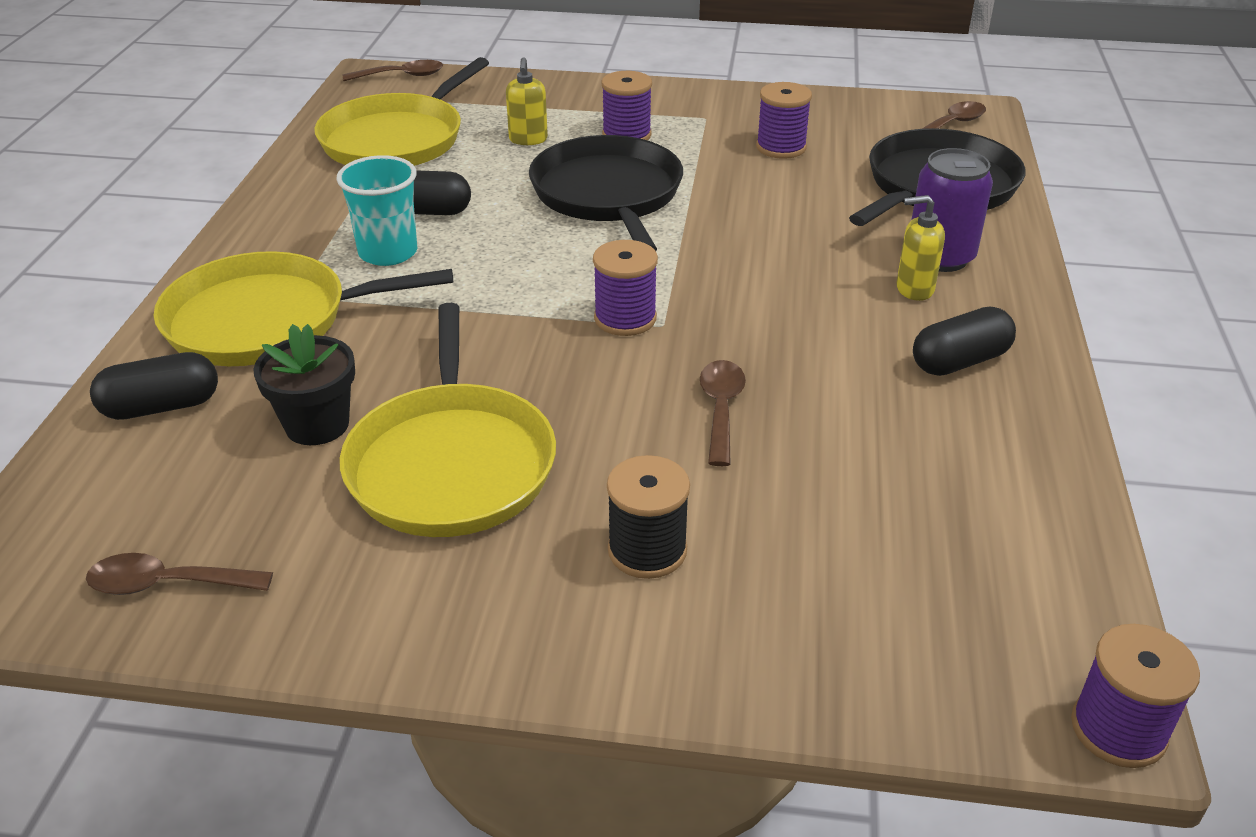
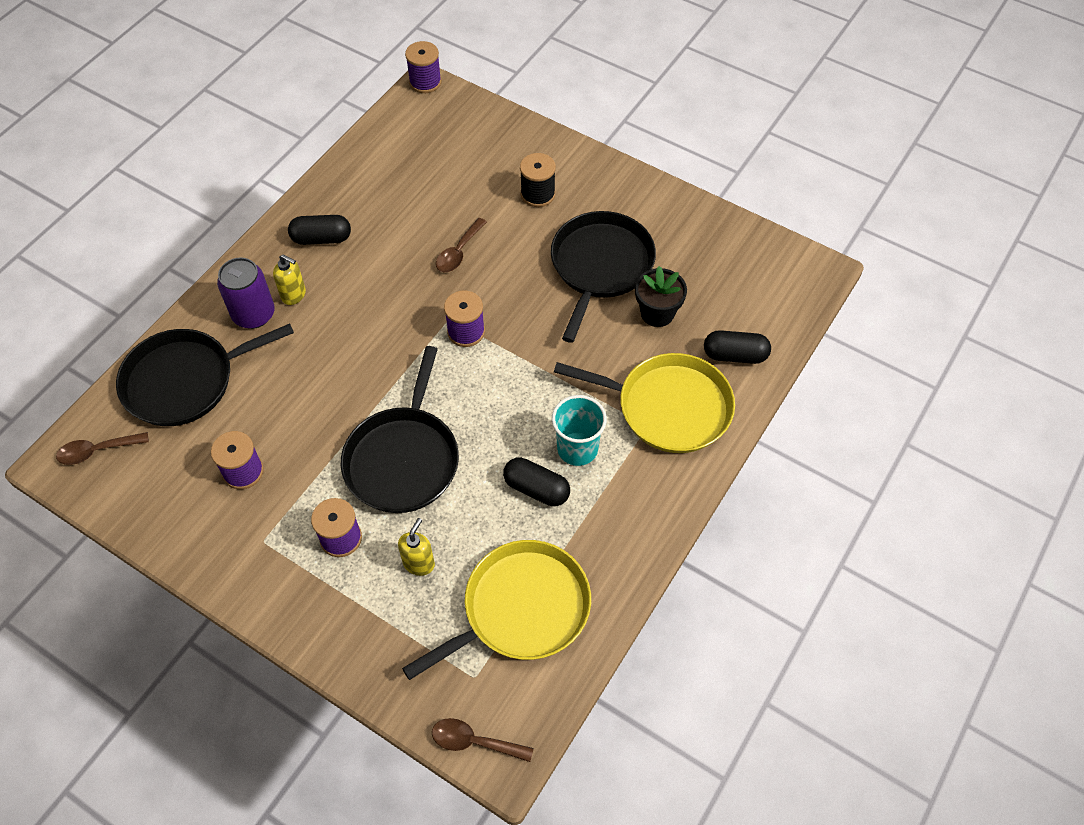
camera: 155 degrees left, 20 degrees up
brown spoon [86,553,273,595] -> none
yellow pan [340,303,556,537] -> black pan [551,211,656,343]

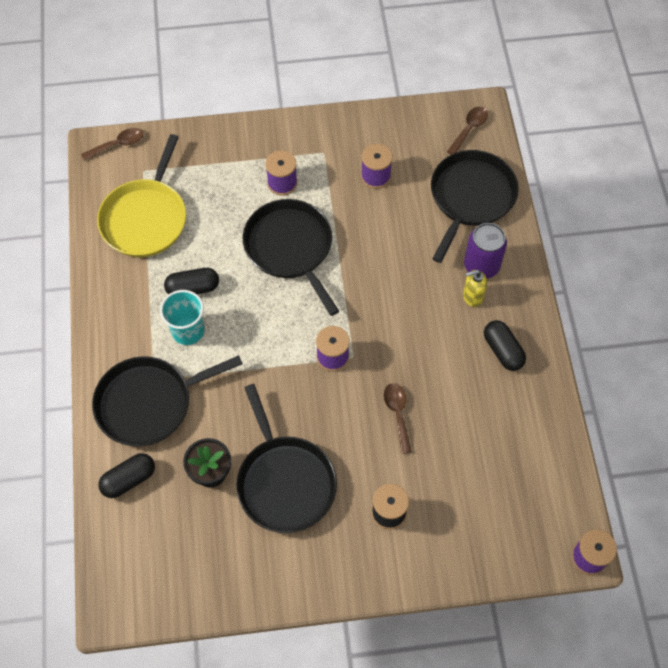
camera: 140 degrees right, 5 degrees up
black capsule [288,215,351,245] -> black capsule turned 75 degrees counterclockwise [484,320,526,371]
yellow soap dispenser [398,518,435,576] -> none
yellow pan [554,353,735,453] -> black pan [92,355,243,446]

